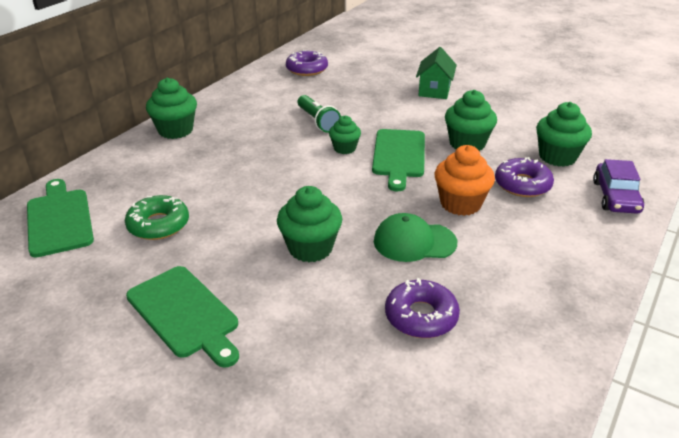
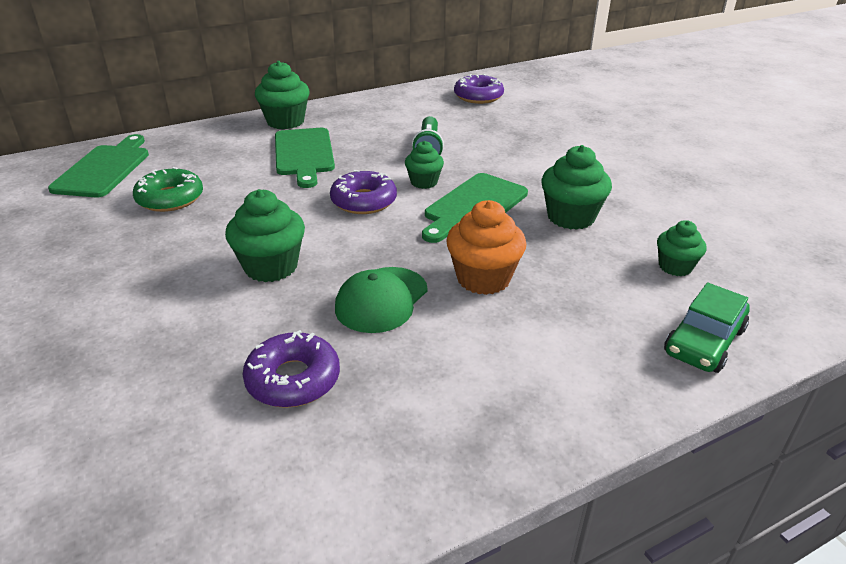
camera: 30 degrees right, 0 degrees up
green cutting board [126,266,239,368] -> green cutting board moved to [275,128,335,188]
green cap [374,213,457,262] -> green cap turned 90 degrees counterclockwise [335,267,428,333]
green house [416,47,457,99] -> none
purple donut [495,157,554,197] -> purple donut moved to [330,170,397,214]
green cupcake [536,102,592,167] -> green cupcake [657,220,707,276], size x0.62
purple car [593,159,644,214] -> green car [664,283,750,373]

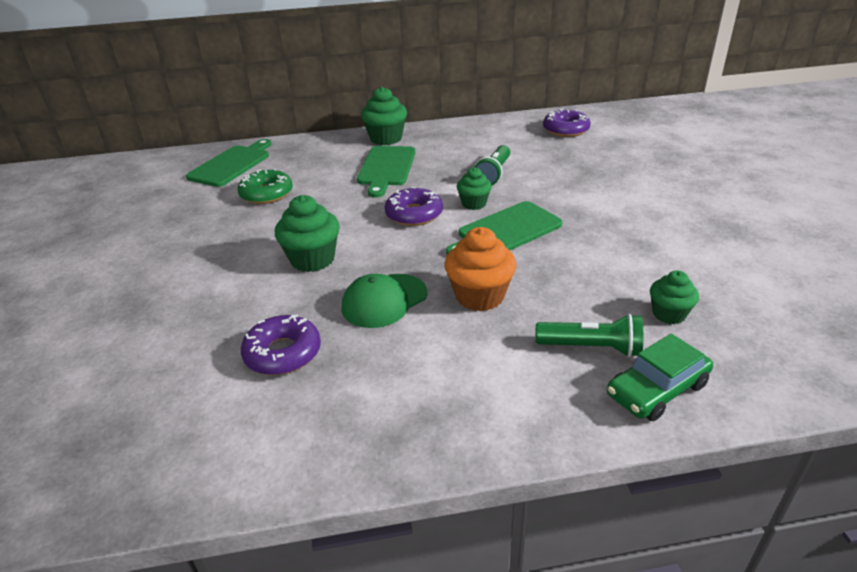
camera: 20 degrees right, 0 degrees up
green cupcake [541,145,612,230] -> none
none -> green flashlight [535,314,643,357]

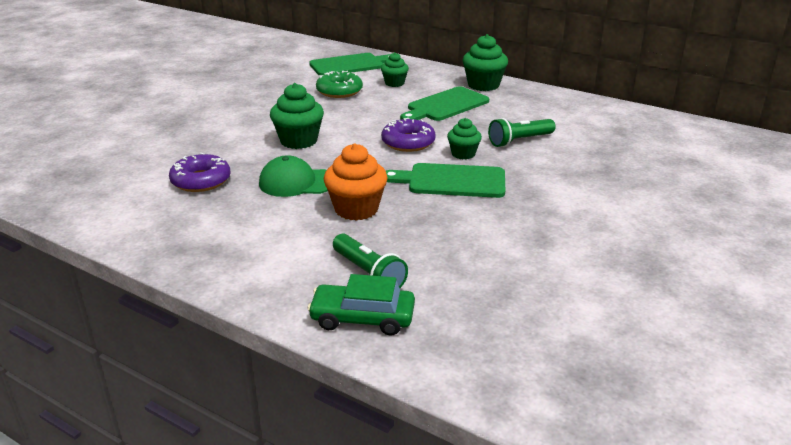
camera: 40 degrees right, 5 degrees down
purple donut [543,109,591,137] -> none
green cupcake [650,270,699,324] -> green cupcake moved to [381,52,409,87]

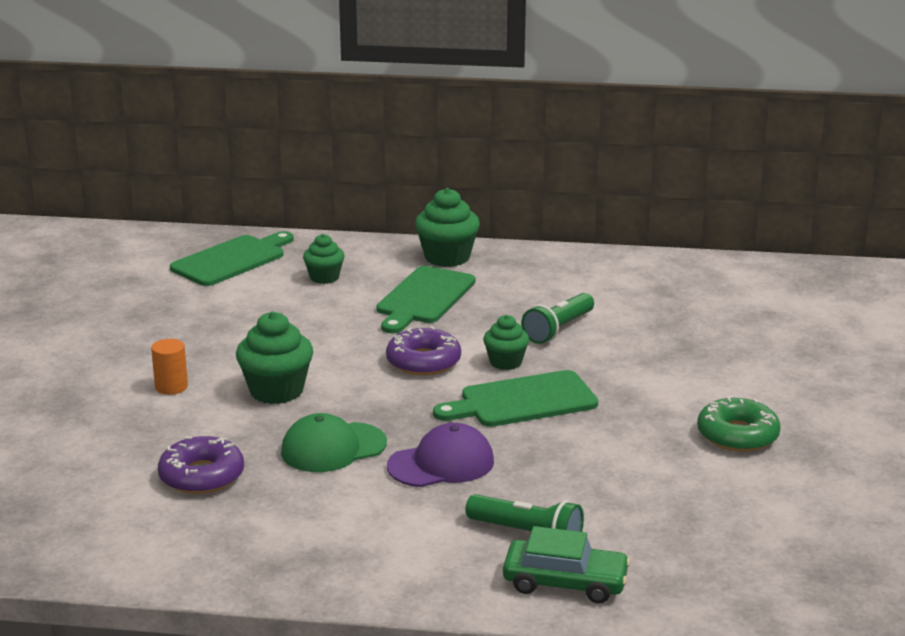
camera: 25 degrees left, 5 degrees down
green car [308,274,415,335] -> green car turned 150 degrees counterclockwise [503,526,631,603]
green donut [316,71,363,98] -> green donut moved to [697,396,781,452]
orange cupcake [324,143,388,221] -> purple cap [387,423,494,487]
none -> orange cylinder [151,339,188,395]

